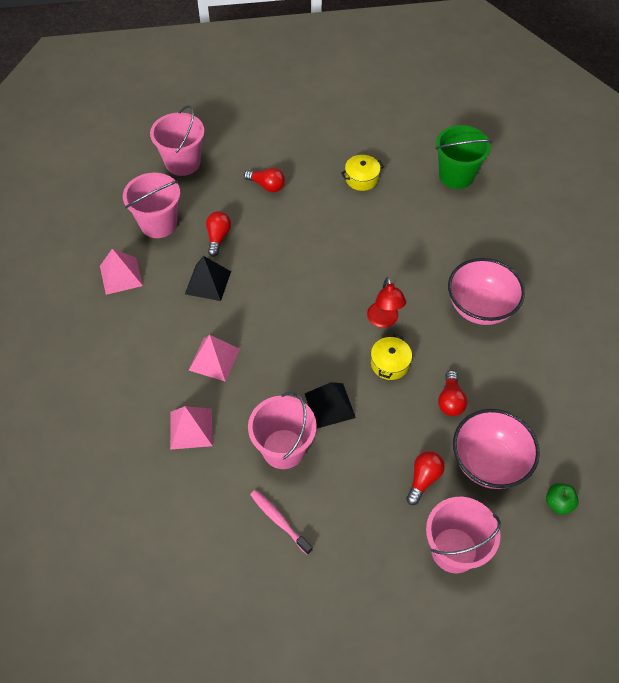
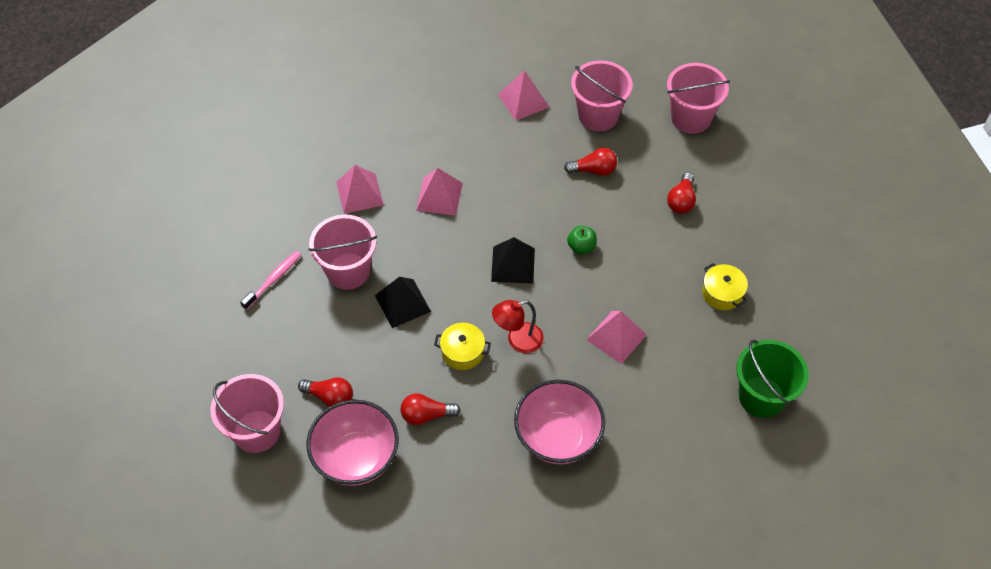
camera: 80 degrees right, 0 degrees up
black pyramid [185,256,231,301] -> black pyramid moved to [491,237,535,284]
green apple [546,483,579,514] -> green apple moved to [567,226,597,254]
none -> pink pyramid [586,311,647,364]

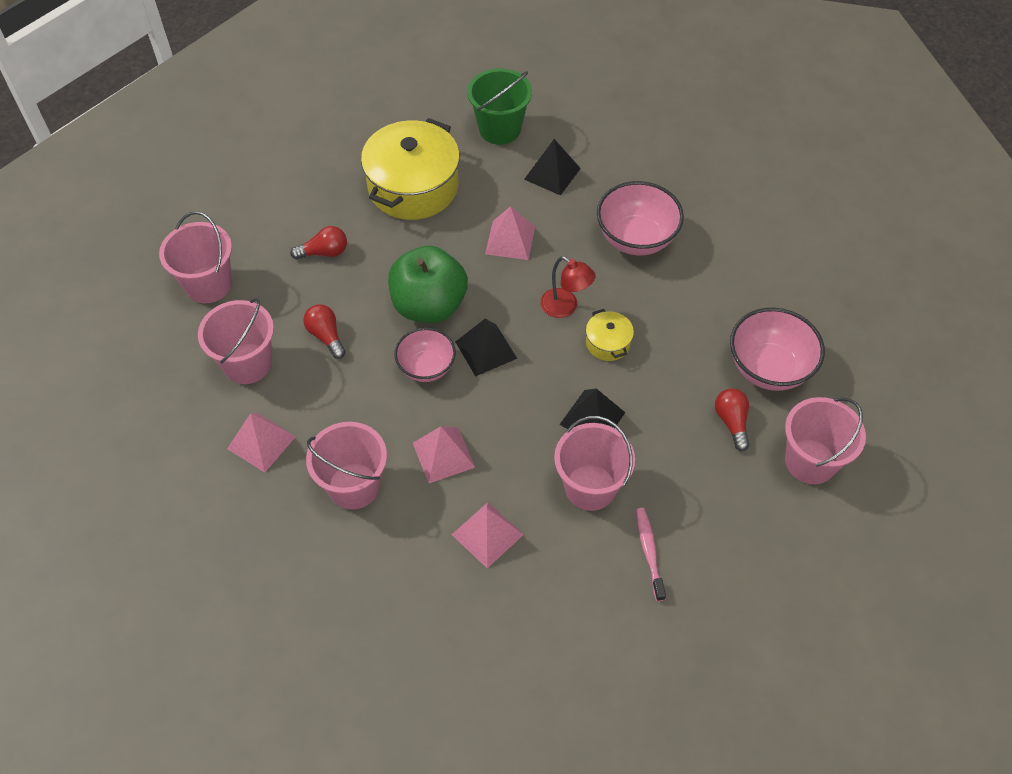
camera: 120 degrees left, 0 degrees up
pink toothbrush [240,251,301,310] -> pink toothbrush turned 75 degrees clockwise [636,508,666,601]
red light bulb [401,393,461,425] -> none
green apple [567,226,597,254] -> green apple [388,246,468,323], size x2.43
yellow pot [702,263,748,310] -> yellow pot [361,118,460,220], size x2.22
none -> pink bucket [306,422,387,510]
none -> pink bowl [394,328,456,382]
none -> black pyramid [524,139,581,196]

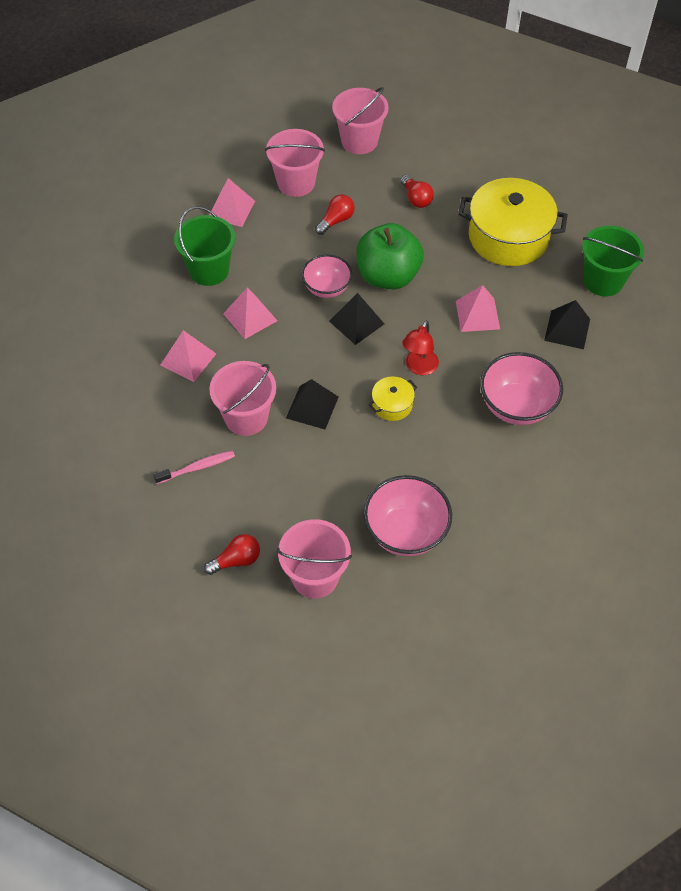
camera: 75 degrees right, 0 degrees up
pink bucket [306,422,387,510] -> green bucket [174,206,235,286]
red light bulb [715,388,749,451] -> red light bulb moved to [204,534,260,575]

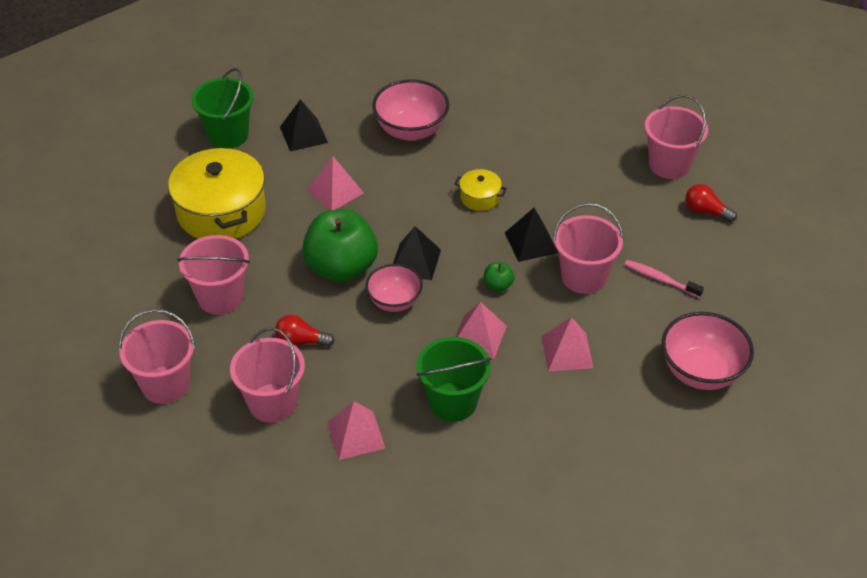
camera: 125 degrees left, 10 degrees down
pink bowl [364,475,452,556] -> pink bowl moved to [662,312,754,390]
red light bulb [400,175,434,208] -> pink bucket [177,235,250,315]
red lamp [402,320,439,375] -> none
none -> green apple [484,262,514,292]

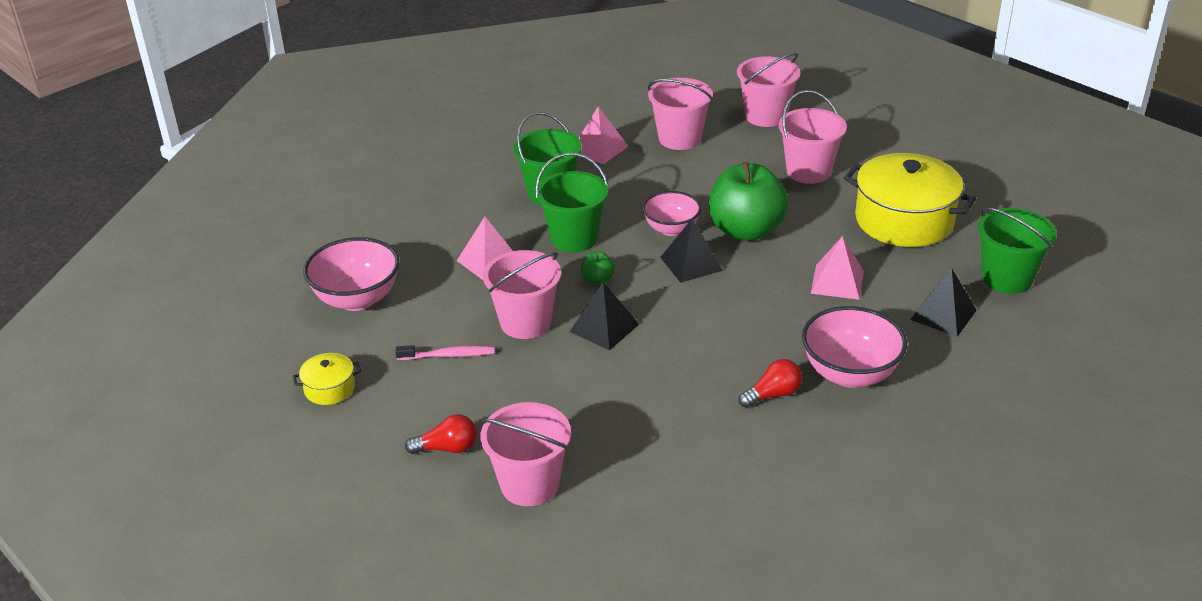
camera: 145 degrees right, 10 degrees down
red light bulb [275,315,335,347] -> red light bulb moved to [739,359,802,408]
yellow pot [454,169,507,211] -> yellow pot moved to [293,353,361,405]
pink pyramid [455,302,507,359] -> green bucket [535,153,609,252]

